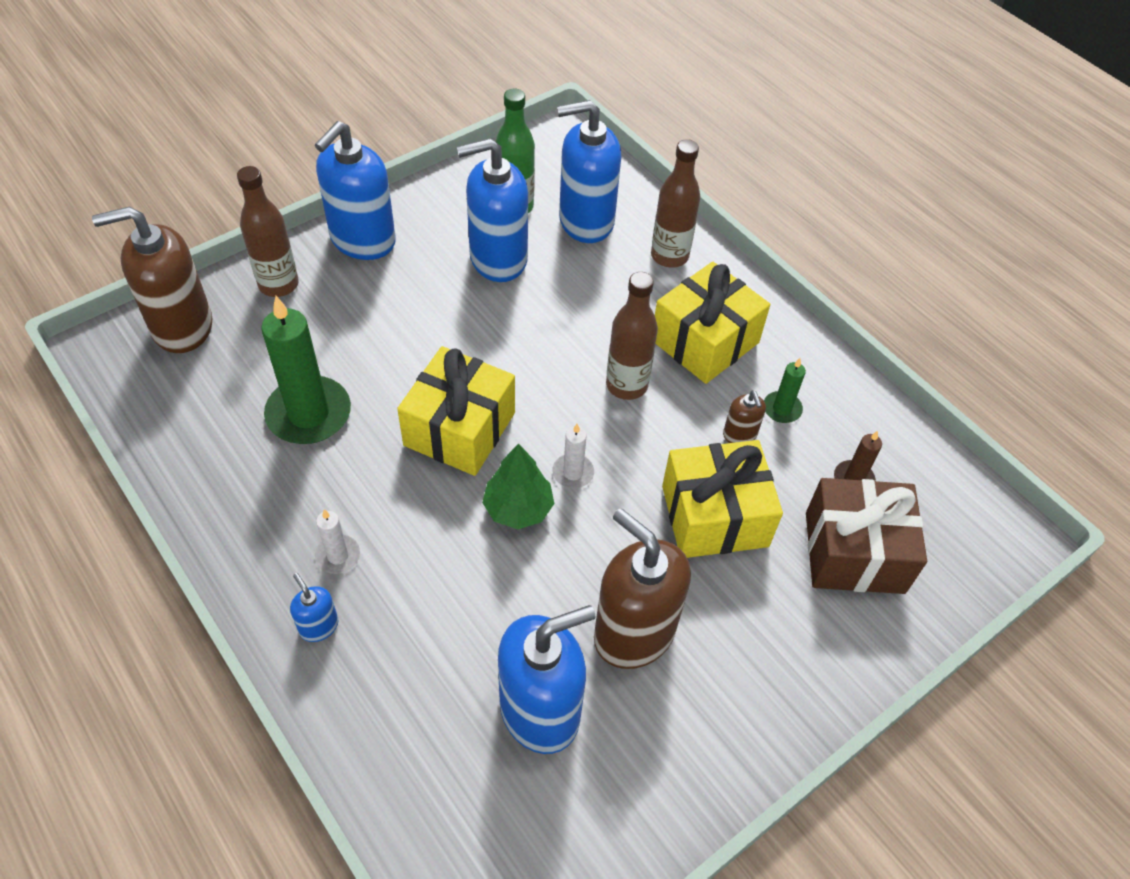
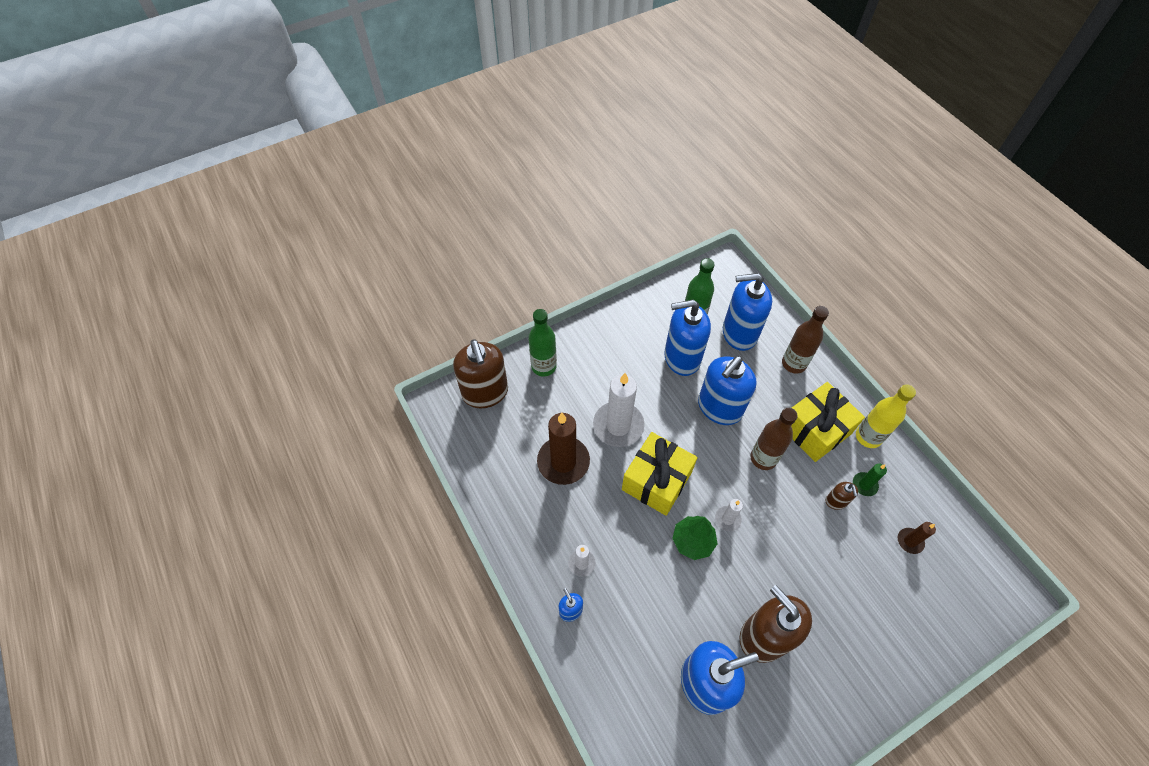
camera: 10 degrees right, 5 degrees up
brown soap dispenser [92,207,213,353] -> brown soap dispenser turned 105 degrees counterclockwise [453,339,508,408]
brown bottle [237,166,299,297] -> green bottle [528,309,557,377]
green candle [261,296,351,444] -> brown candle [537,413,590,485]
blue soap dispenser [315,121,396,260] -> blue soap dispenser moved to [698,356,757,425]
yellow gift [662,440,783,558] -> none
brown gift [806,478,927,594] -> none
none -> white candle [593,373,645,447]
none -> yellow bottle [856,384,916,448]

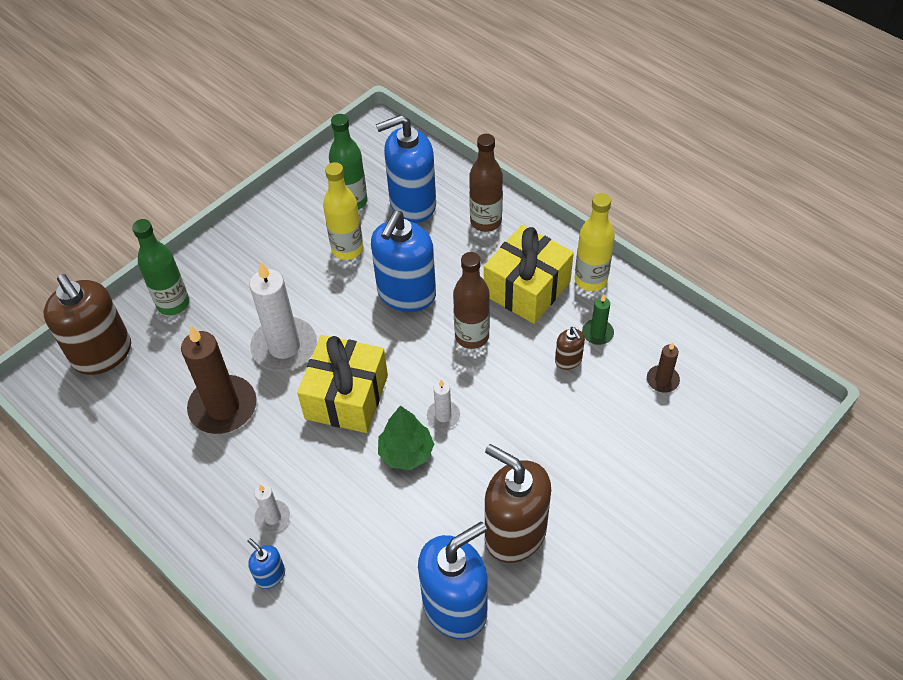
camera: 15 degrees left, 5 degrees down
blue soap dispenser [664,300,711,376] -> yellow bottle [323,162,363,260]

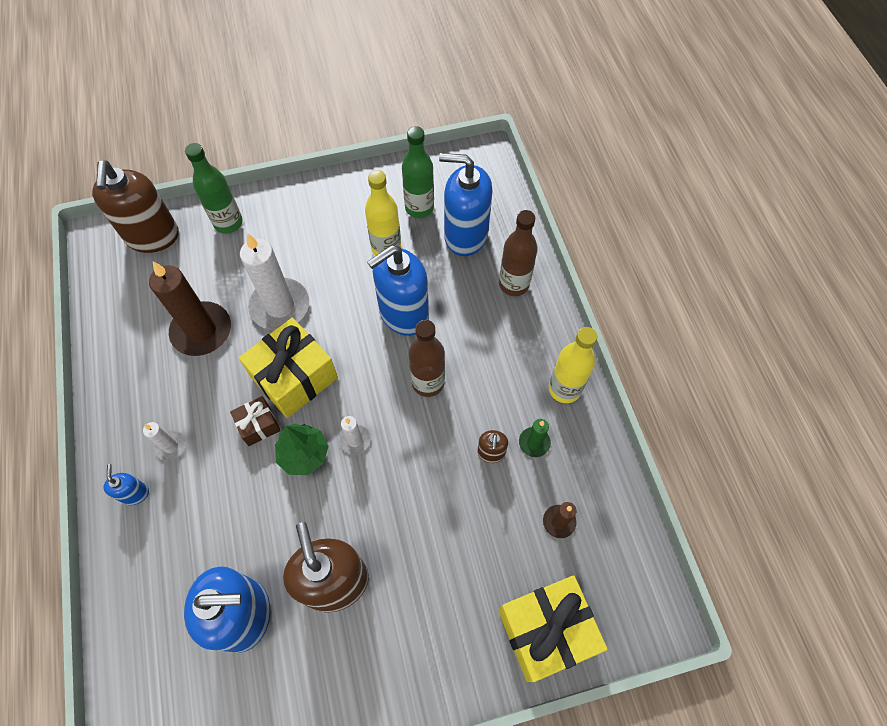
camera: 30 degrees right, 10 degrees up
yellow gift [484,225,574,324] -> yellow gift moved to [498,575,607,682]
none -> brown gift [230,396,280,446]

